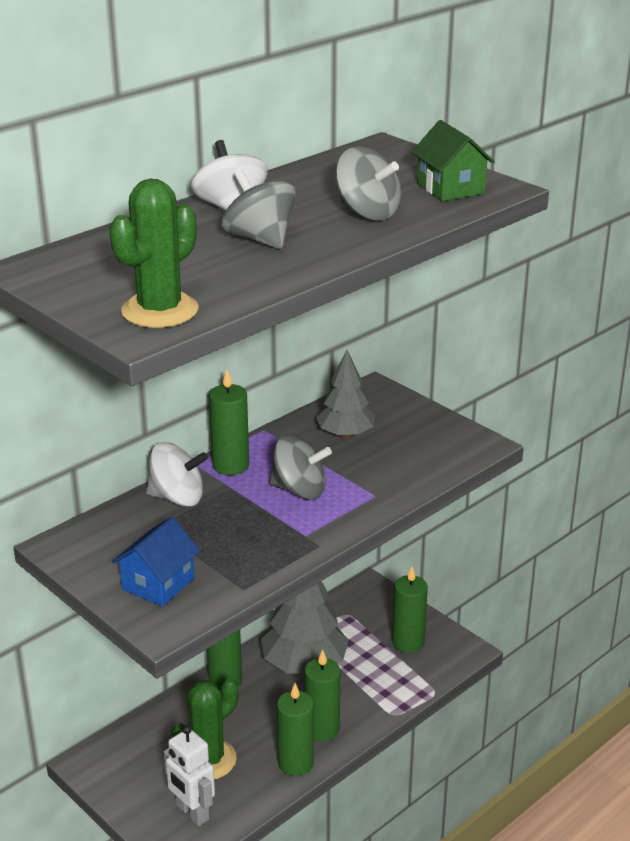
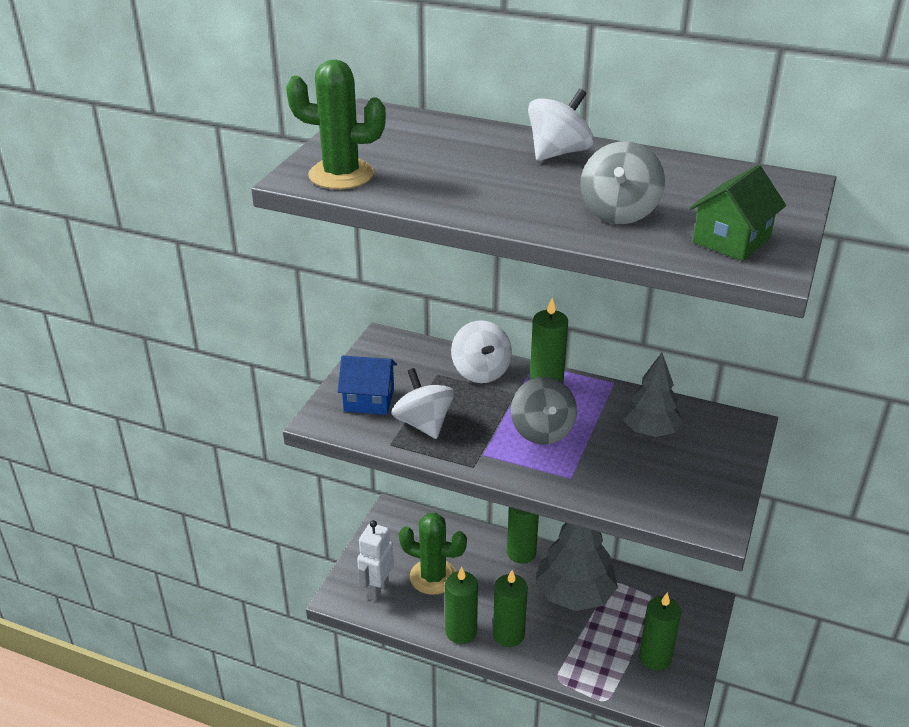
camera: 65 degrees right, 5 degrees up
grey spinning top [222,169,296,249] -> none
none -> white spinning top [391,368,455,439]

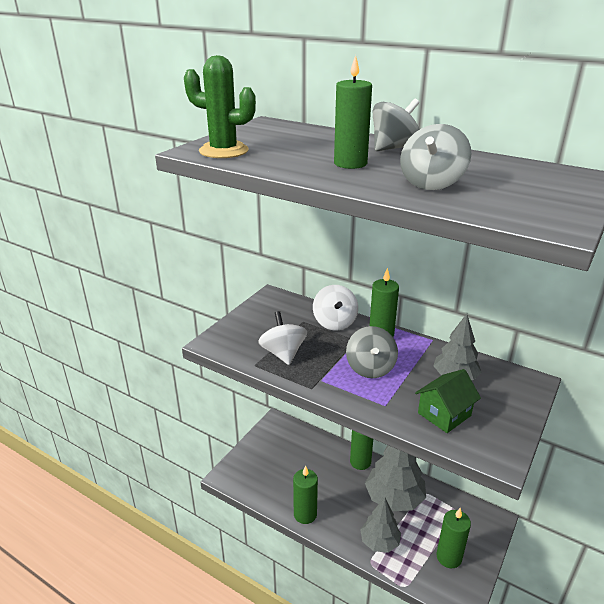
camera: 10 degrees right, 5 degrees down
blue house [338,356,397,415] -> none
white robot [357,520,394,601] -> none
green cactus [399,513,467,595] -> none
green candle [493,570,528,647] -> green candle moved to [334,55,372,169]
white spinning top [528,89,594,161] -> grey spinning top [373,99,420,151]
green house [690,165,786,261] -> green house moved to [415,369,481,433]
none -> grey tree [360,498,401,553]

